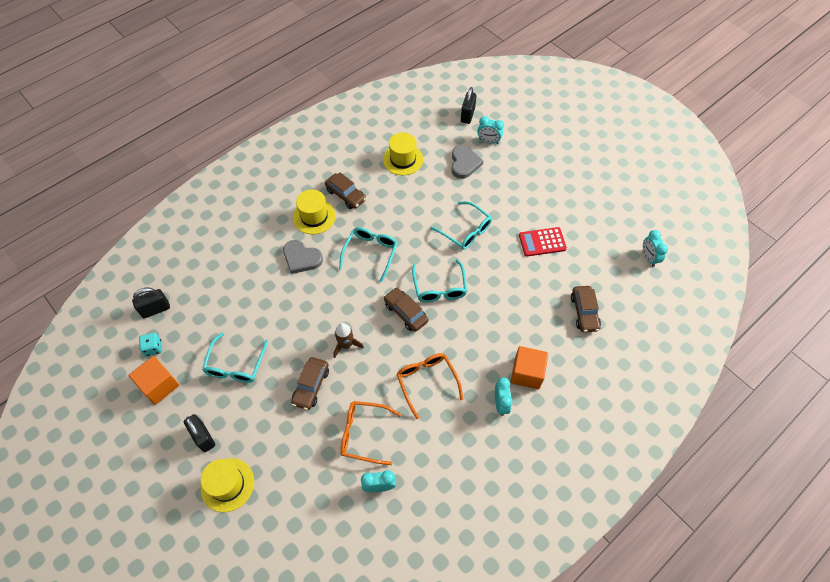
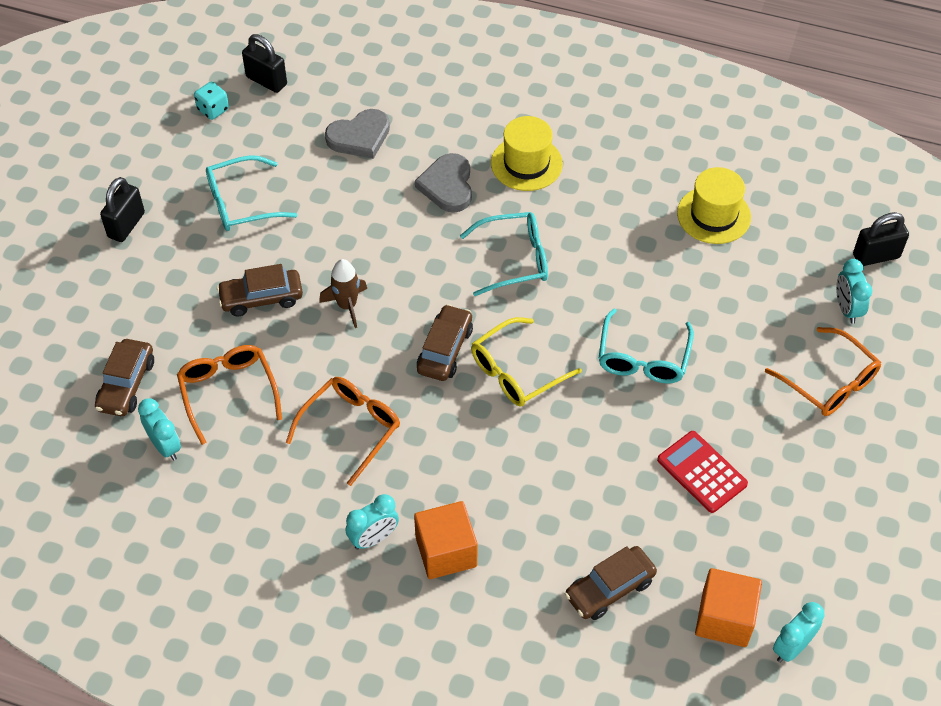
camera: 60 degrees right, 5 degrees down
orange cube [129,356,179,405] -> orange cube moved to [695,568,762,647]
yellow hat [201,458,254,512] -> none
brown car [325,172,366,209] -> brown car moved to [95,339,154,416]
turquoise glasses [412,259,467,302] -> yellow glasses [471,317,582,407]
grey heart [451,145,483,179] -> grey heart moved to [325,109,390,159]
none -> orange glasses [765,327,881,416]

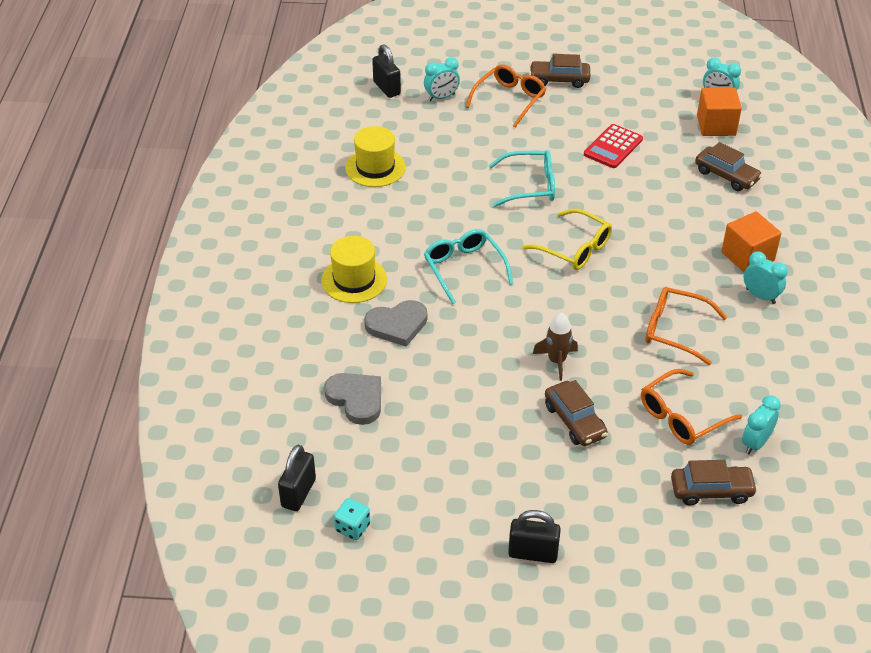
camera: 105 degrees left, 10 degrees down
turquoise glasses [206,155,297,231] -> none
brown car [417,304,473,381] -> brown car moved to [529,54,590,88]

